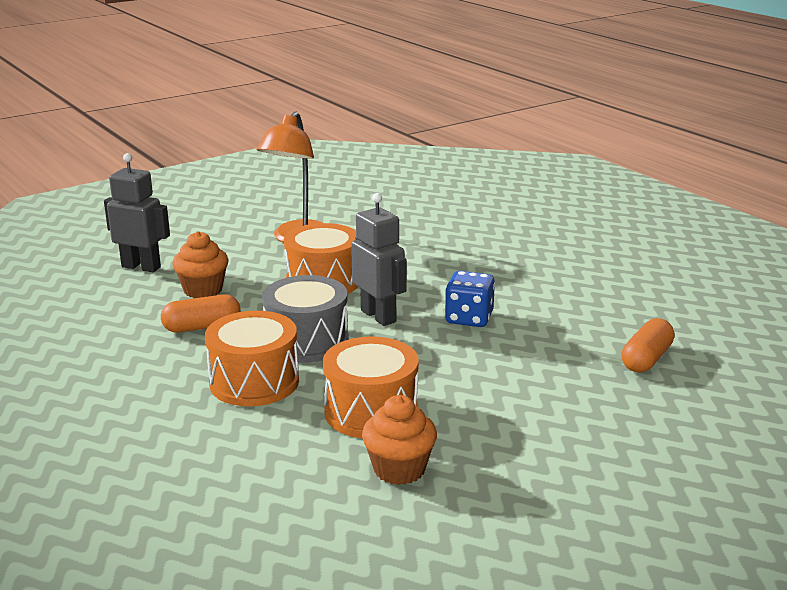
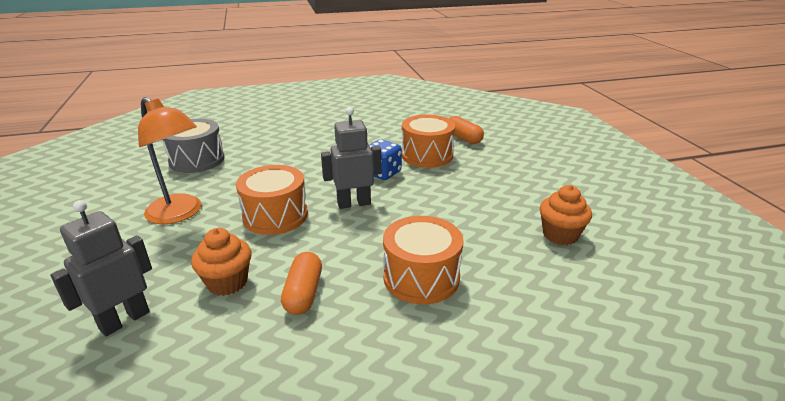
camera: 70 degrees left, 5 degrees up
grey drum [262,275,349,363] -> grey drum moved to [163,119,225,173]
orange drum [323,336,419,439] -> orange drum moved to [402,115,455,168]

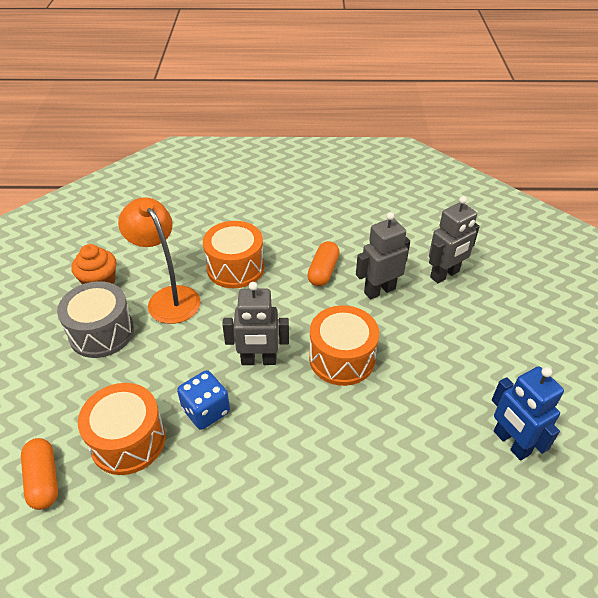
camera: 165 degrees left, 15 degrees up
orange lamp [138,97,201,224] -> orange lamp moved to [118,197,201,324]
grey drum [163,119,225,173] -> grey drum moved to [57,281,134,358]
orange cupcake [191,228,251,296] -> grey robot [356,212,410,300]
none -> blue robot [492,366,564,461]

